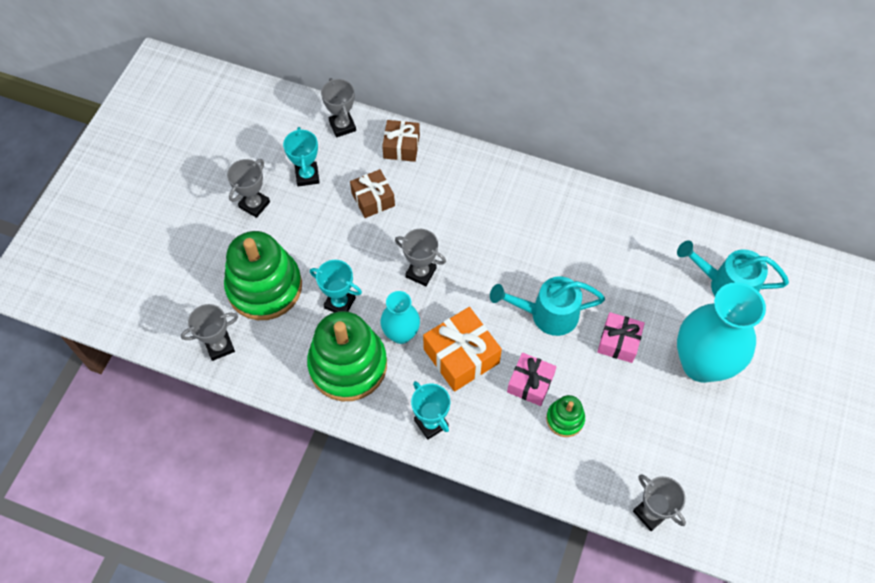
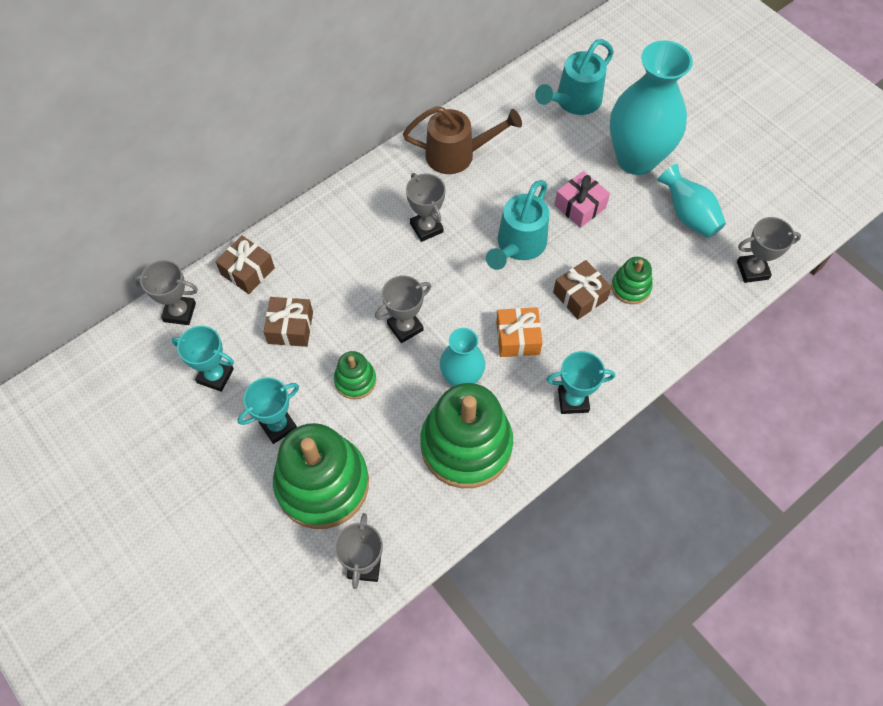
camera: 60 degrees left, 0 degrees up
grey trophy [227,159,270,218] -> grey trophy moved to [406,173,446,242]
turquoise trophy [310,260,362,312] -> turquoise trophy moved to [238,377,299,444]
orange gift [423,307,502,392] -> orange gift [496,307,543,357], size x0.65
pink gift [507,353,557,406] -> brown gift [553,260,612,319]
none -> green stacking toy [334,351,376,399]
none -> brown watering can [403,106,522,174]
none -> turquoise vase [657,164,726,238]

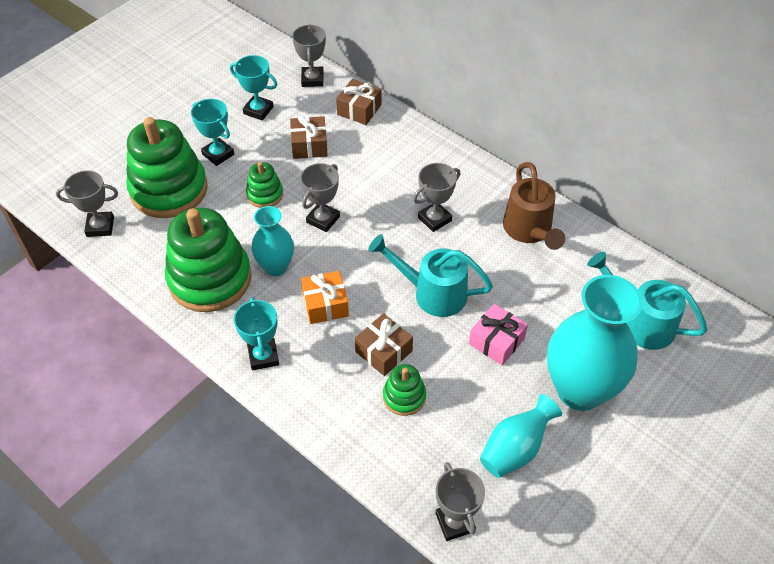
camera: 80 degrees right, 10 degrees down
turquoise trophy [172,326,234,392] -> turquoise trophy turned 75 degrees counterclockwise [230,55,277,121]
grey trophy [375,275,431,343] -> grey trophy turned 75 degrees clockwise [300,163,340,232]

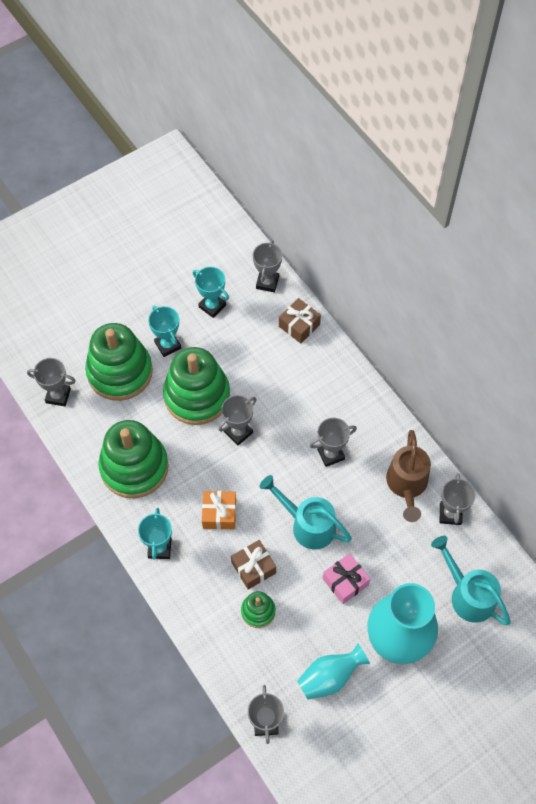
camera: 15 degrees right, 10 degrees up
green stacking toy [246,162,283,208] -> green stacking toy [163,347,230,425], size x2.11
turquoise vase [251,206,294,276] -> none
brown gift [290,116,328,159] -> none
none -> grey trophy [440,473,476,525]

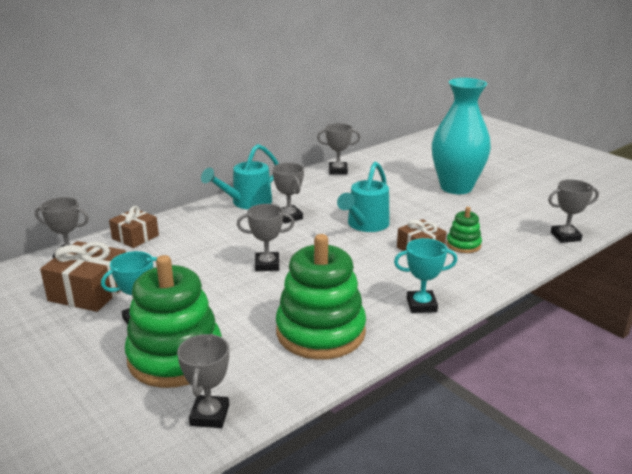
camera: 95 degrees left, 35 degrees down
green stacking toy [163,347,230,425] -> none
turquoise trophy [192,267,229,318] -> brown gift [40,241,126,312]
orange gift [202,491,236,529] -> none
grey trophy [218,395,256,445] -> grey trophy turned 45 degrees counterclockwise [237,204,295,271]
turquoise vase [297,643,370,699] -> none
pink gift [323,553,370,604] -> none
brown watering can [386,430,431,522] -> none
turquoise watering can [431,536,511,625] -> turquoise watering can moved to [201,144,279,209]

